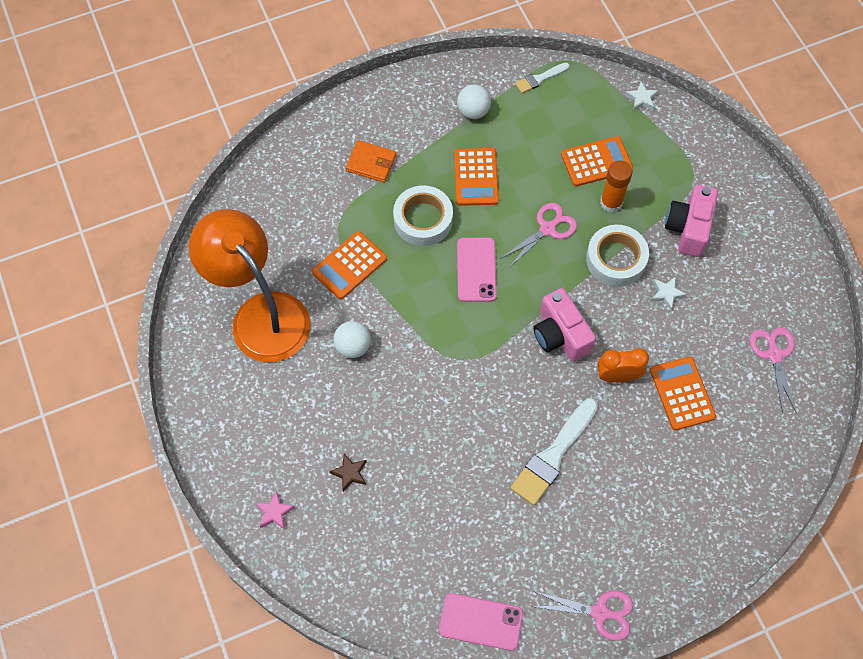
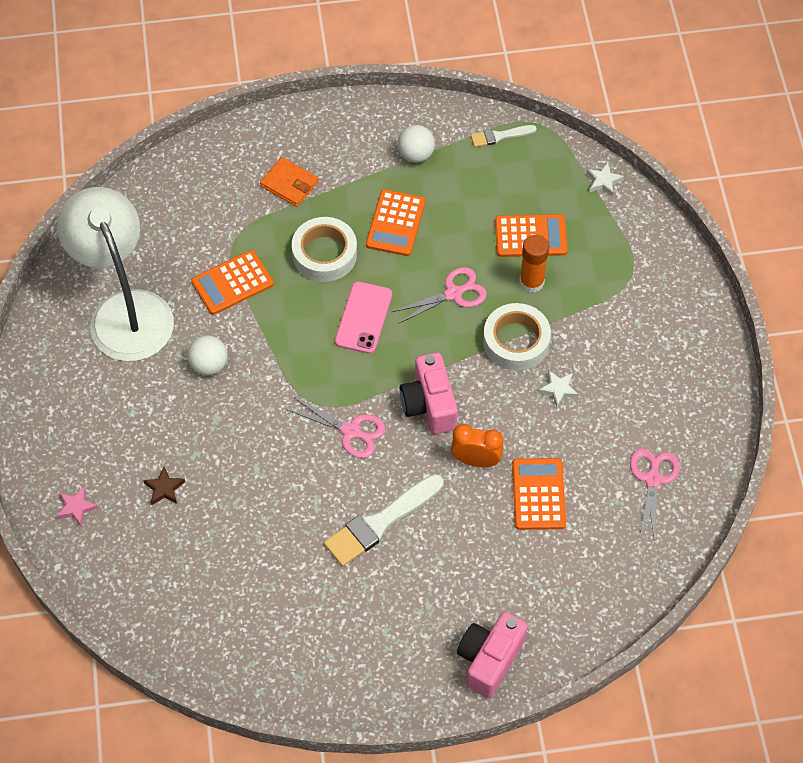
camera: 15 degrees right, 5 degrees down
orange lamp [189,209,310,362] -> white lamp [57,187,174,361]
pink phone [439,593,523,651] -> none
pink scissors [531,591,633,641] -> pink scissors moved to [286,397,385,458]
pink camera [665,185,718,257] -> pink camera moved to [457,612,528,699]

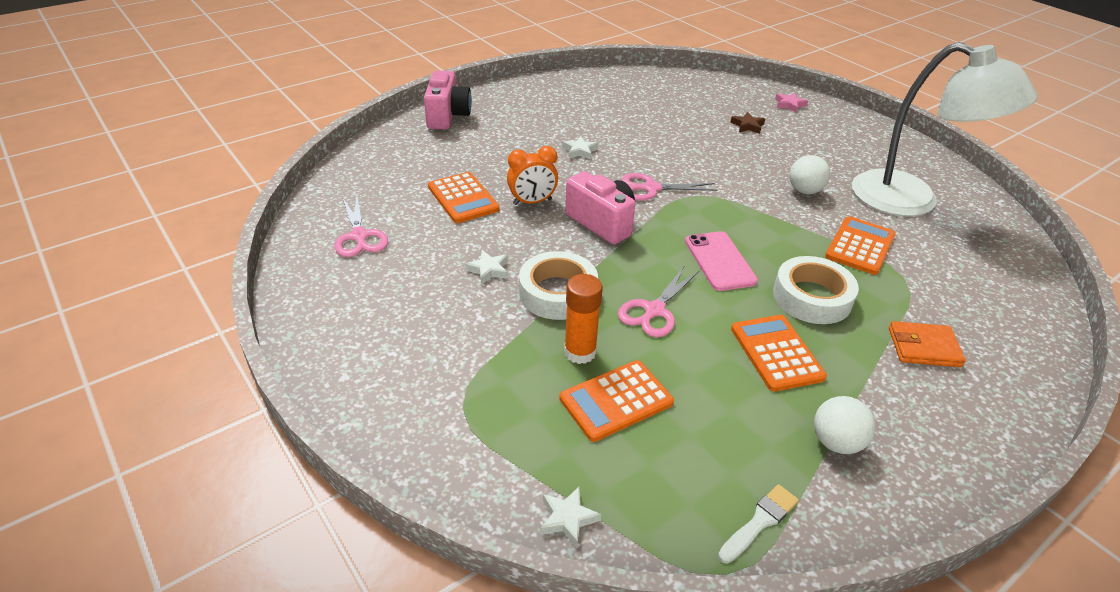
camera: 150 degrees right, 20 degrees down
white brush [324,474,444,566] -> white star [562,136,598,160]

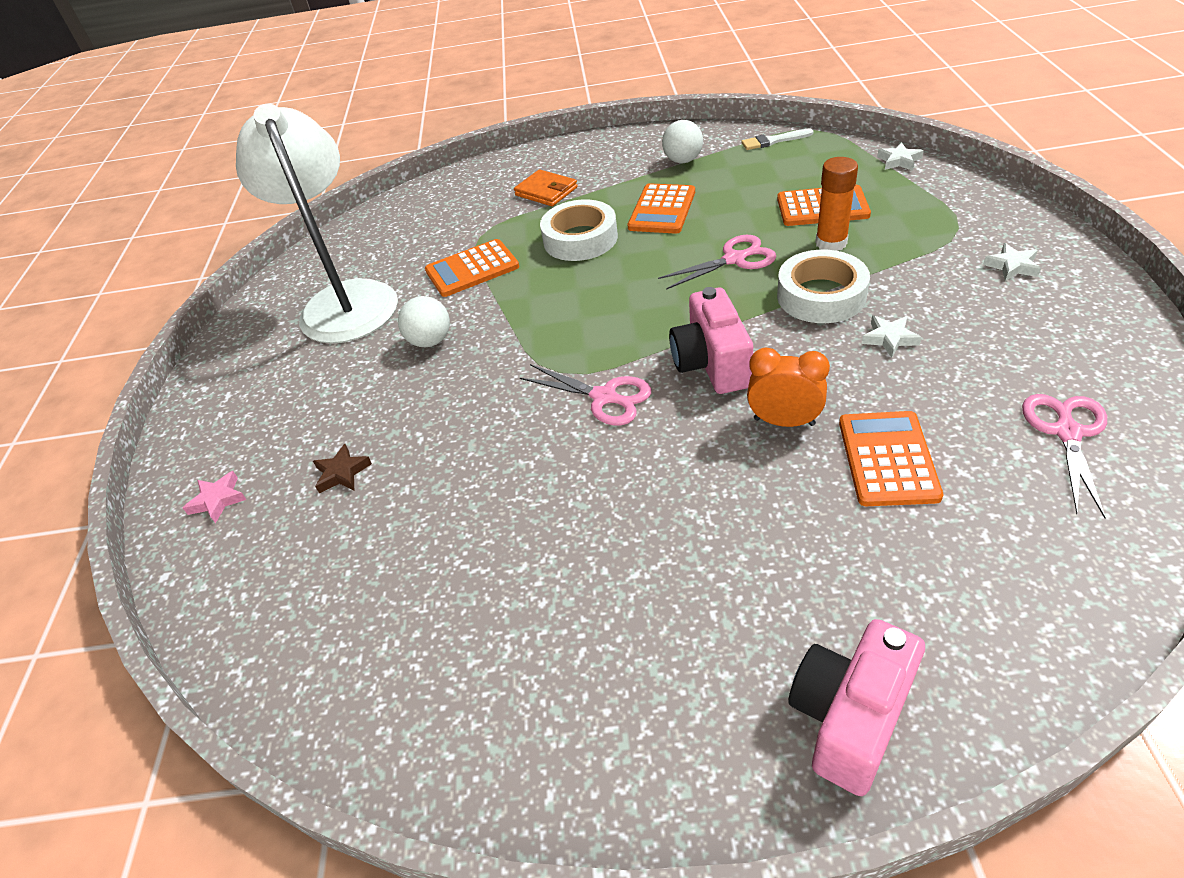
camera: 140 degrees left, 5 degrees up
white star [562,136,598,160] -> white star moved to [983,243,1041,281]
pink phone [685,231,758,291] -> none

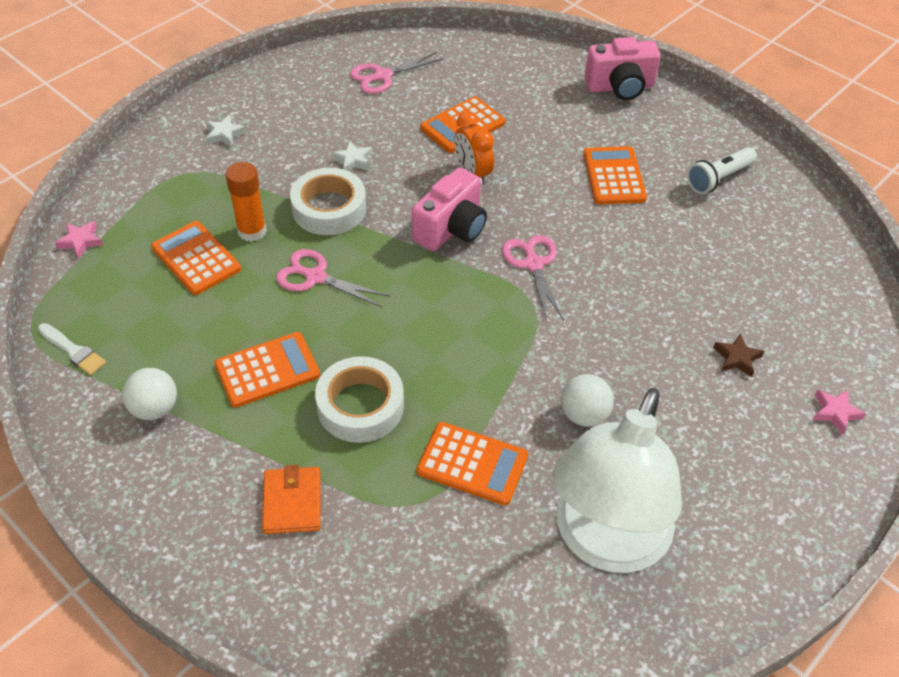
camera: 140 degrees left, 5 degrees up
white star [877,142,924,171] -> pink star [55,221,103,259]
none -> orange calculator [583,146,647,205]
none -> white flashlight [687,147,757,194]

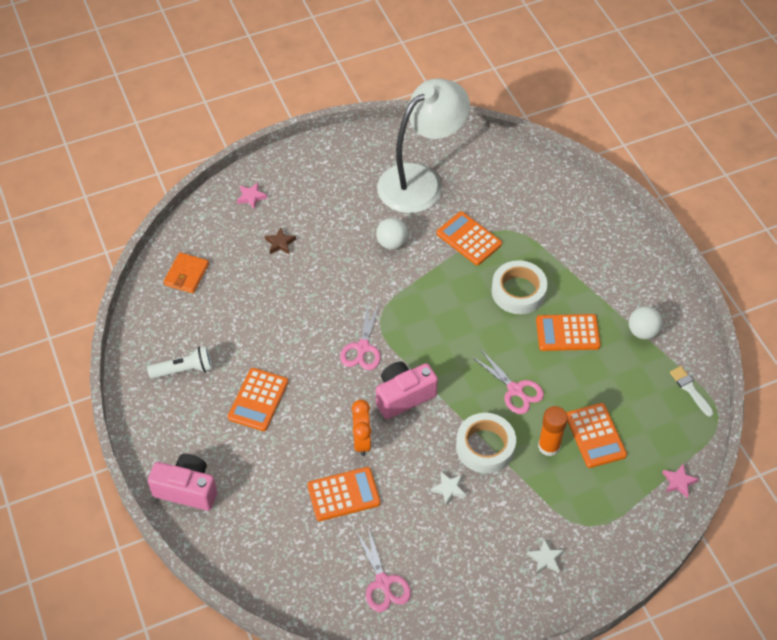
camera: 155 degrees left, 5 degrees up
orange wallet [262,465,321,534] -> orange wallet moved to [163,252,209,293]
pink scissors [350,52,444,94] -> pink scissors turned 75 degrees clockwise [355,527,411,612]

